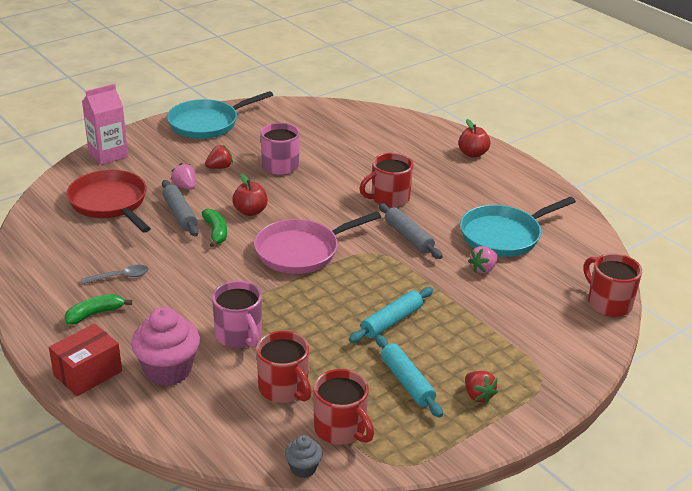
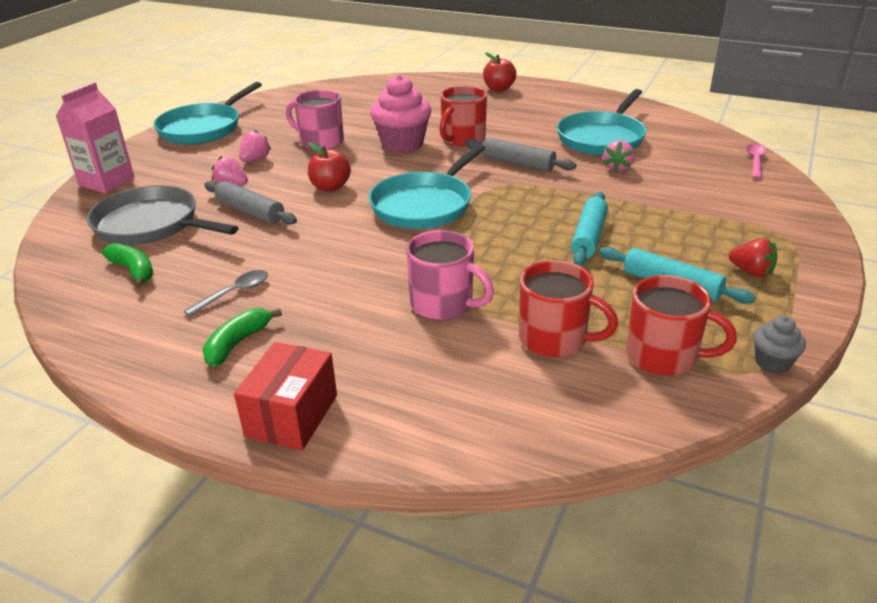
camera: 25 degrees left, 0 degrees up
red pan [66,170,151,233] -> grey pan [87,185,238,245]
pink cupcake [131,307,200,386] -> pink cupcake moved to [370,74,432,153]
green banana [202,209,227,247] -> green banana moved to [102,243,154,288]
red strawberry [205,145,233,169] -> pink strawberry [239,130,271,162]
pink pan [254,211,381,274] -> turquoise pan [369,144,485,229]
grey cupcake [285,435,322,478] -> grey cupcake moved to [753,316,806,374]
red mug [584,253,642,317] -> pink spoon [746,144,767,179]

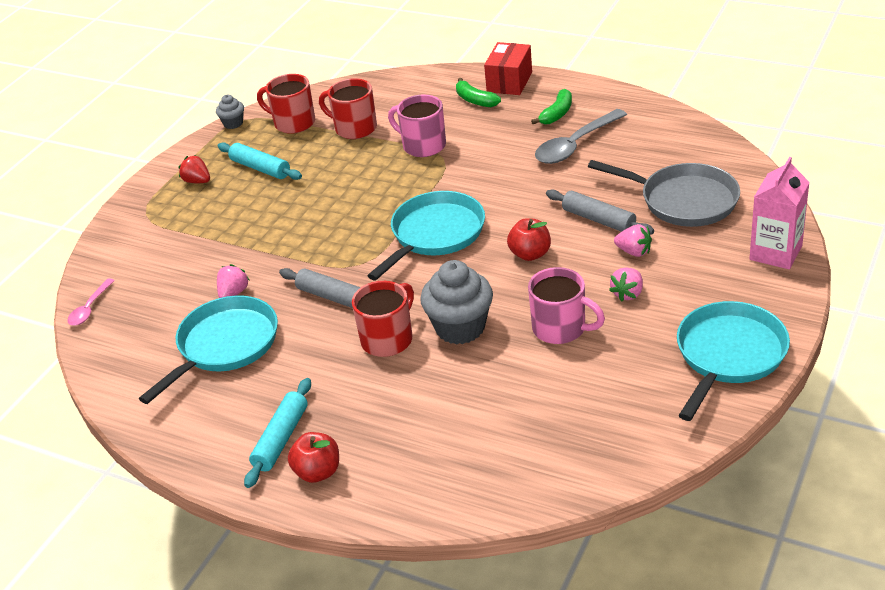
camera: 175 degrees left, 5 degrees up
green banana [102,243,154,288] -> green banana moved to [456,78,501,107]
grey spoon [184,270,268,317] -> grey spoon [535,109,627,164], size x1.81
pink cupcake [370,74,432,153] -> grey cupcake [420,260,493,345]
turquoise rolling pin [571,192,608,266] -> turquoise rolling pin moved to [244,378,311,488]

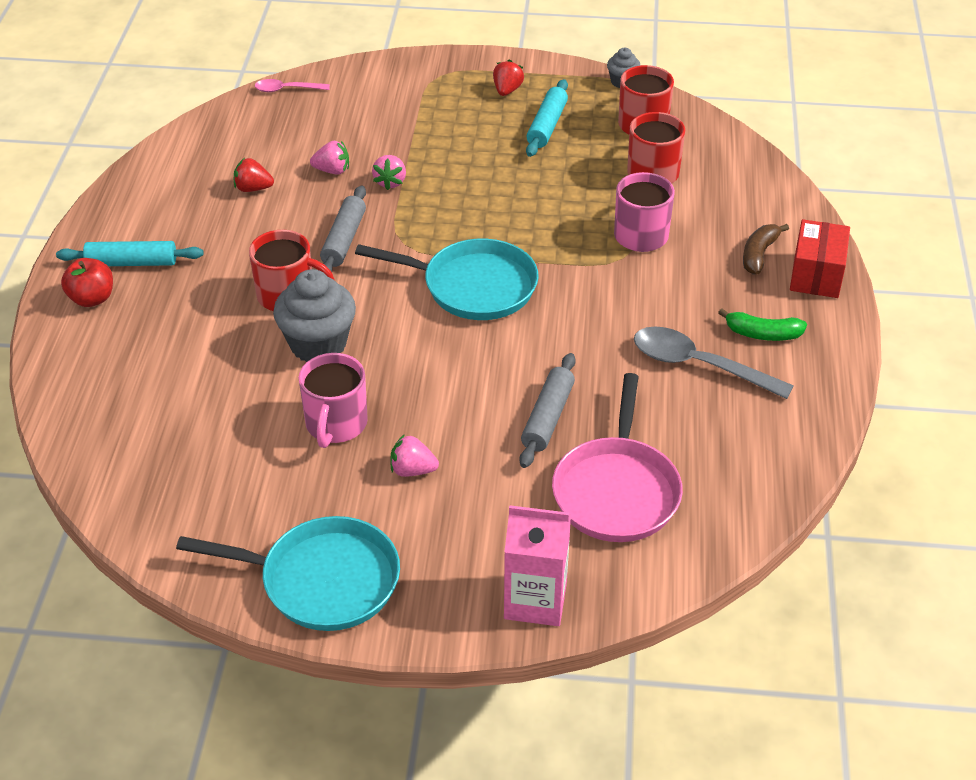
camera: 65 degrees right, 5 degrees up
turquoise pan [139,296,278,404] -> red strawberry [234,158,274,192]
green banana [456,78,501,107] -> brown banana [743,224,789,275]
red box [484,42,532,95] -> red box turned 75 degrees counterclockwise [790,219,850,298]
red apple [507,218,551,261] -> none
grey pan [588,160,740,227] -> pink pan [552,373,683,542]
pink strawberry [614,224,652,257] -> pink strawberry moved to [372,155,406,190]

